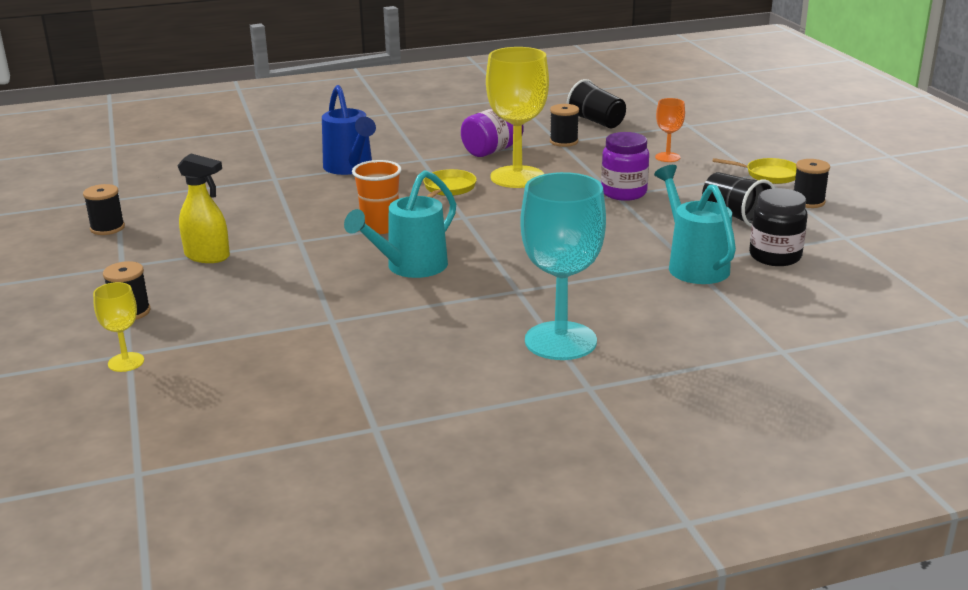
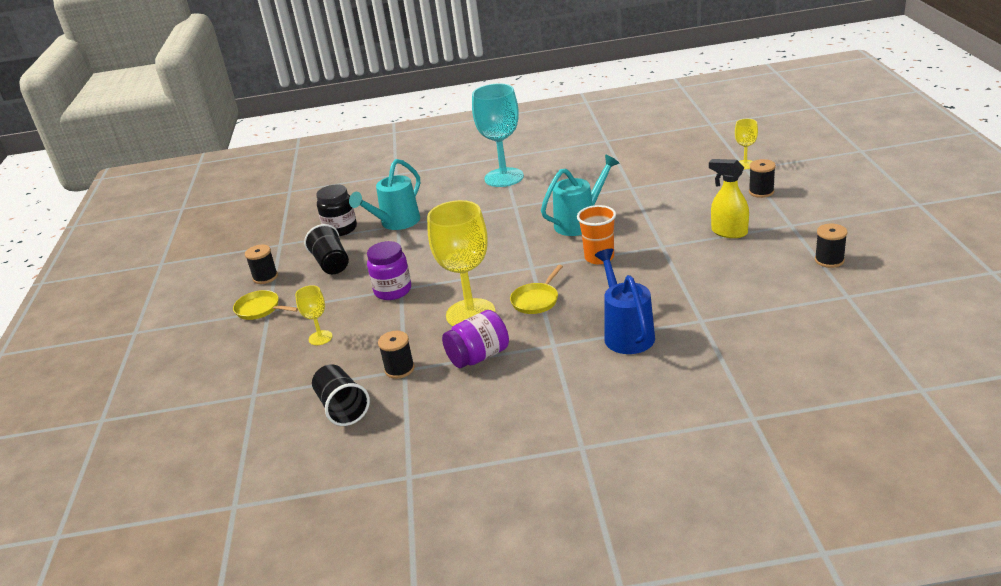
camera: 165 degrees left, 5 degrees up
turquoise watering can [654,165,736,284] -> turquoise watering can turned 45 degrees clockwise [349,159,420,230]
orange goblet [655,98,685,162] -> yellow goblet [295,285,333,345]

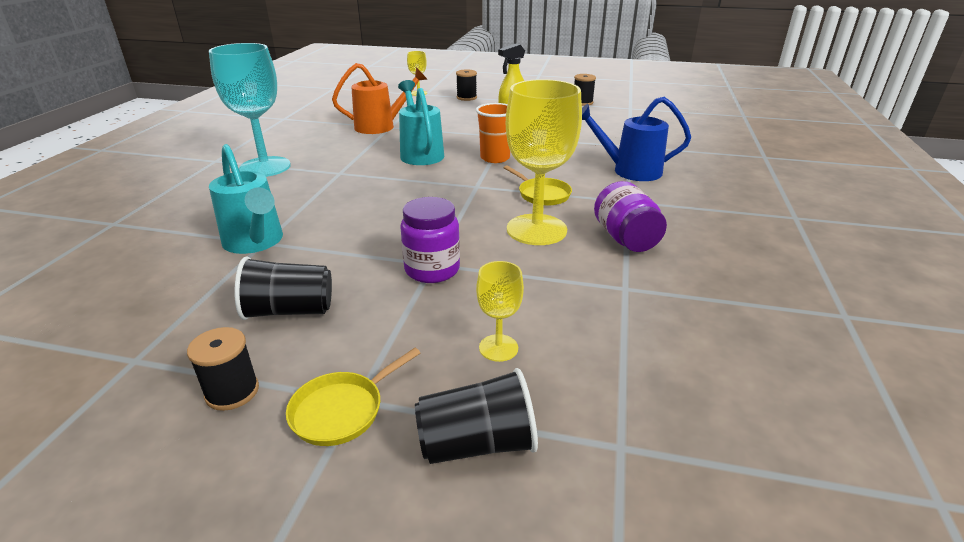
camera: 75 degrees left, 0 degrees up
black cup [312,364,370,426] -> black cup moved to [415,368,538,464]
black jar [316,184,357,236] -> none
black spool [378,331,415,379] -> none
none -> orange watering can [332,63,427,134]

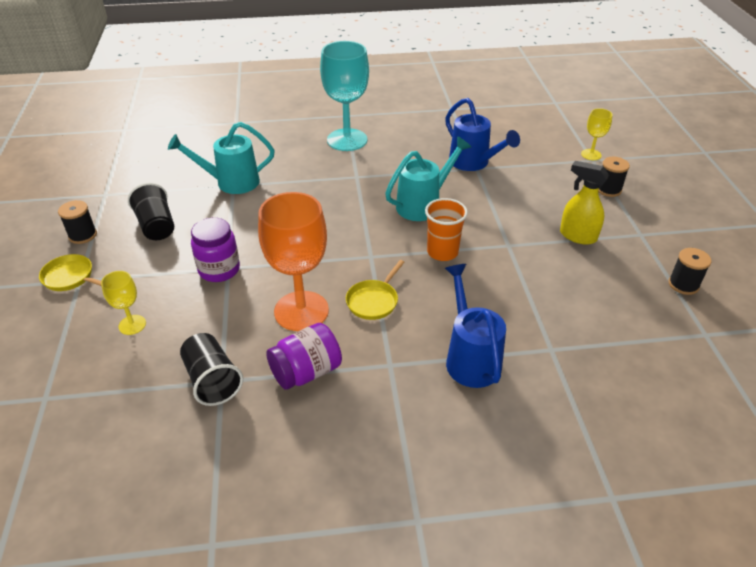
camera: 70 degrees right, 10 degrees up
turquoise watering can [209,144,283,254] -> turquoise watering can turned 45 degrees clockwise [168,122,275,194]
orange watering can [332,63,427,134] -> blue watering can [445,98,520,171]
black cup [415,368,538,464] -> black cup moved to [180,333,243,406]
yellow goblet [506,79,582,245] -> orange goblet [258,192,329,331]

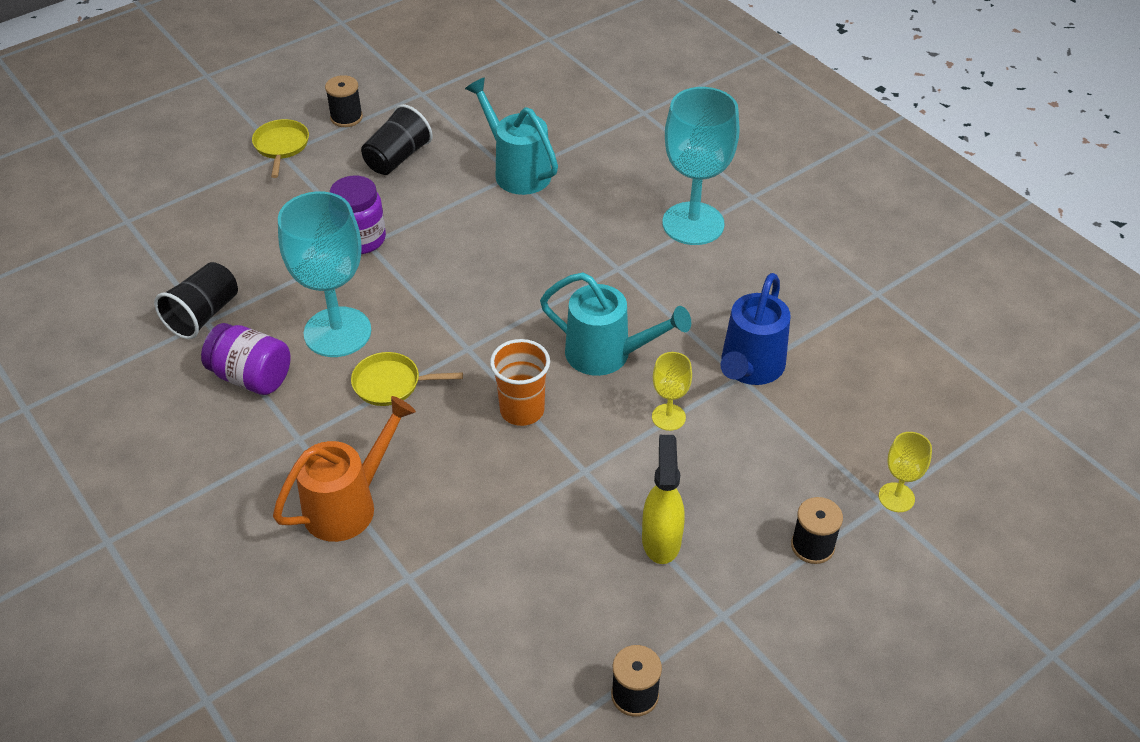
camera: 60 degrees right, 5 degrees up
yellow goblet [101,271,146,335] -> yellow goblet moved to [652,352,692,431]
orange goblet [258,192,329,331] -> turquoise goblet [278,191,371,357]
blue watering can [445,264,506,388] -> orange watering can [273,396,416,542]

